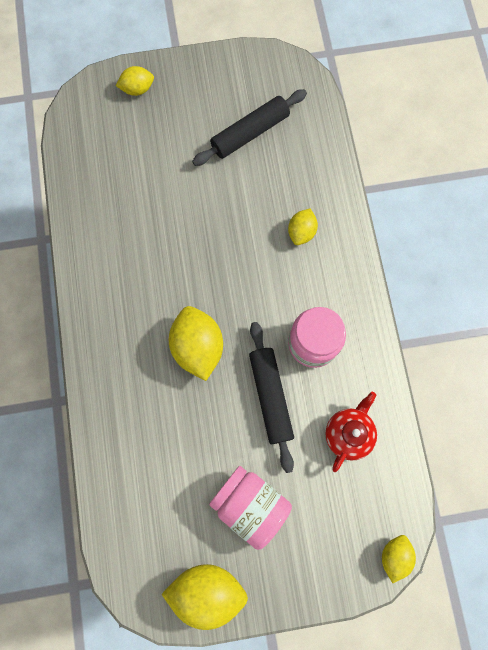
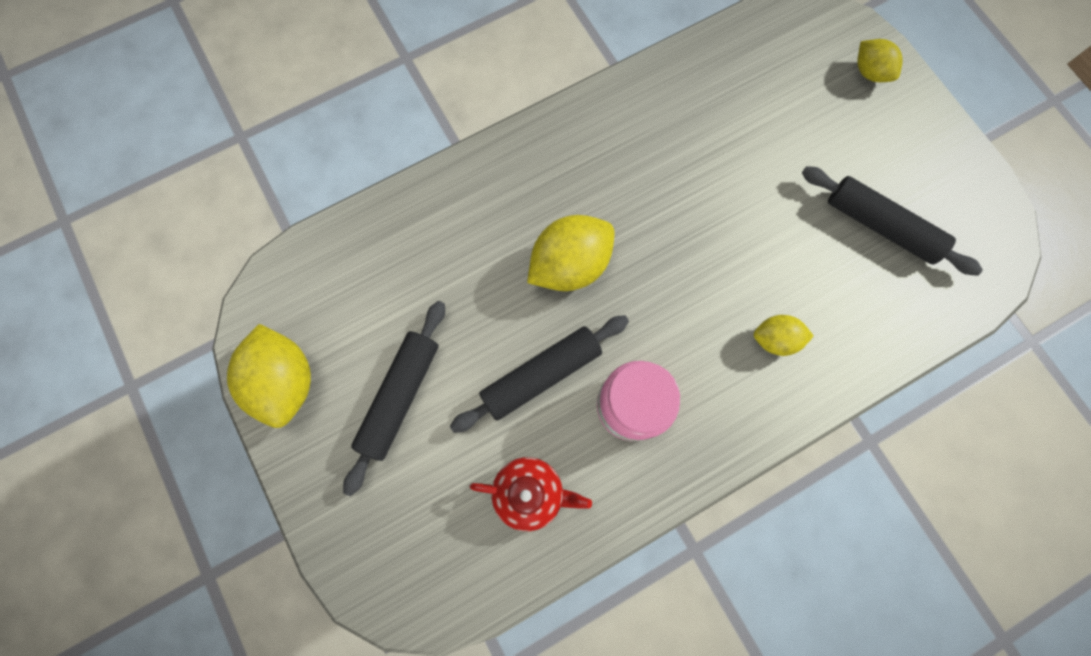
camera: 70 degrees right, 0 degrees up
pink jar [209,466,292,550] -> black rolling pin [343,301,445,496]
yellow lemon [382,535,416,583] -> none

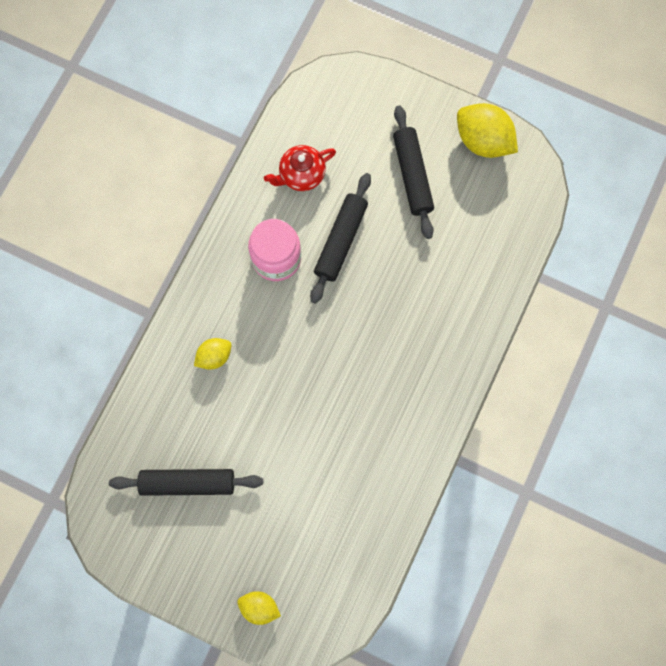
camera: 145 degrees right, 0 degrees up
yellow lemon [527,215,615,291] -> none

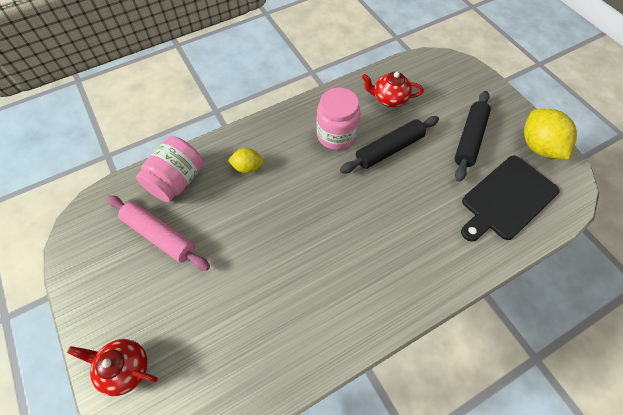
camera: 35 degrees right, 15 degrees down
black rolling pin [109,469,263,496] -> pink rolling pin [107,195,210,271]
yellow lemon [237,591,281,625] -> red teapot [67,339,158,396]
none -> pink jar [136,136,203,202]
none -> black cutting board [461,156,559,242]

